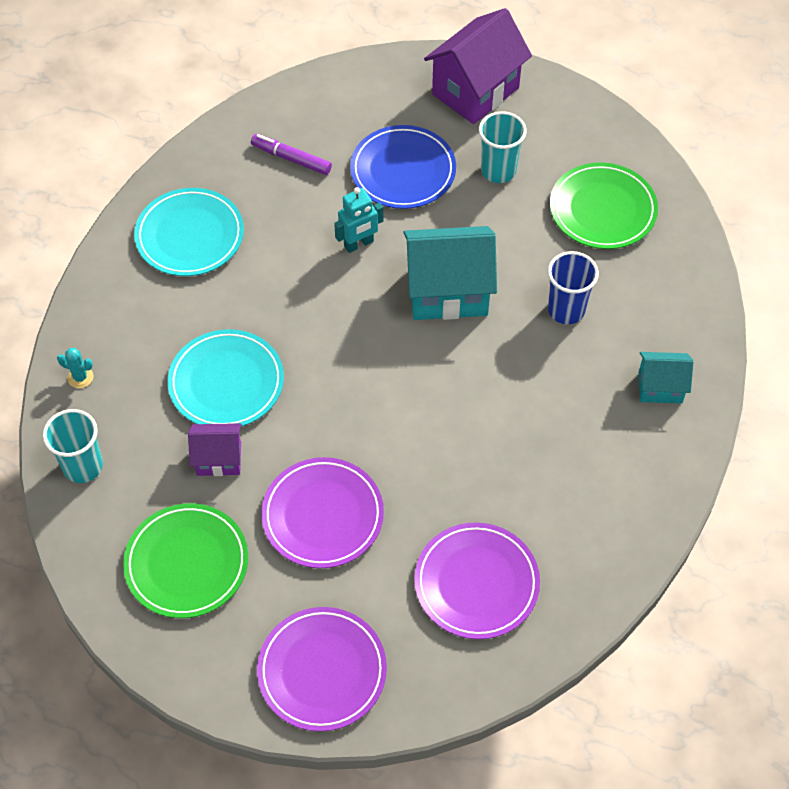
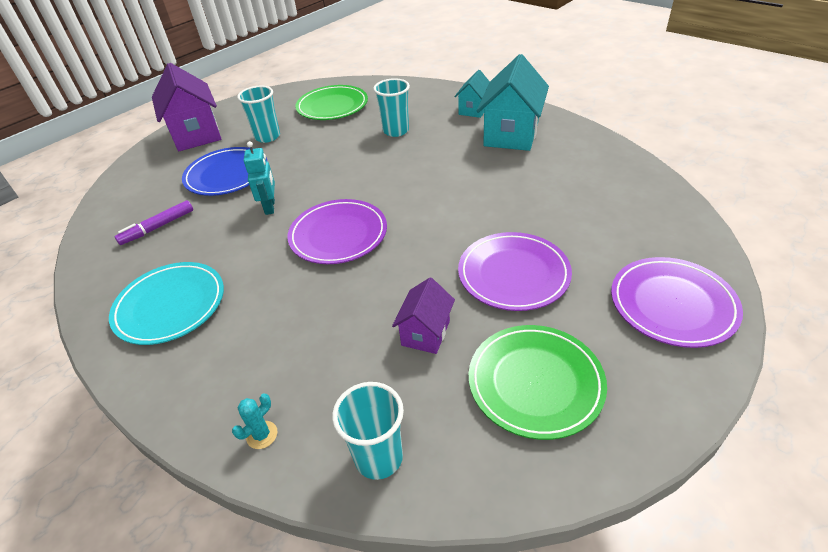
camera: 65 degrees left, 15 degrees down
turquoise plate [168,329,284,427] -> none
turquoise house [404,226,497,320] -> turquoise house moved to [477,54,549,151]
purple plate [414,522,540,639] -> purple plate moved to [288,199,387,264]
blue cup [548,251,599,324] -> turquoise cup [373,78,410,137]

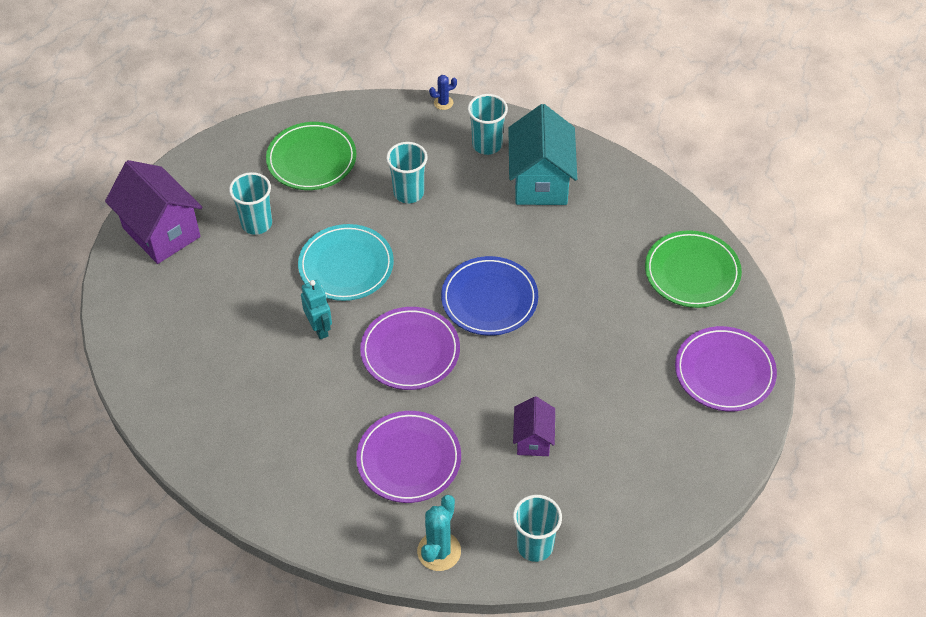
camera: 20 degrees left, 10 degrees up
turquoise plate [109,262,224,345] -> turquoise plate moved to [298,224,394,301]
purple marker [115,200,193,245] -> none
blue plate [182,147,267,196] -> blue plate moved to [441,256,538,336]
turquoise cactus [232,394,277,449] -> turquoise cactus [417,495,461,571], size x1.79
turquoise house [455,70,490,118] -> turquoise cup [468,94,508,155]
purple plate [458,232,572,311] -> purple plate moved to [356,411,461,503]
green plate [469,325,607,440] -> green plate moved to [645,230,742,308]
none -> blue cactus [429,75,457,110]

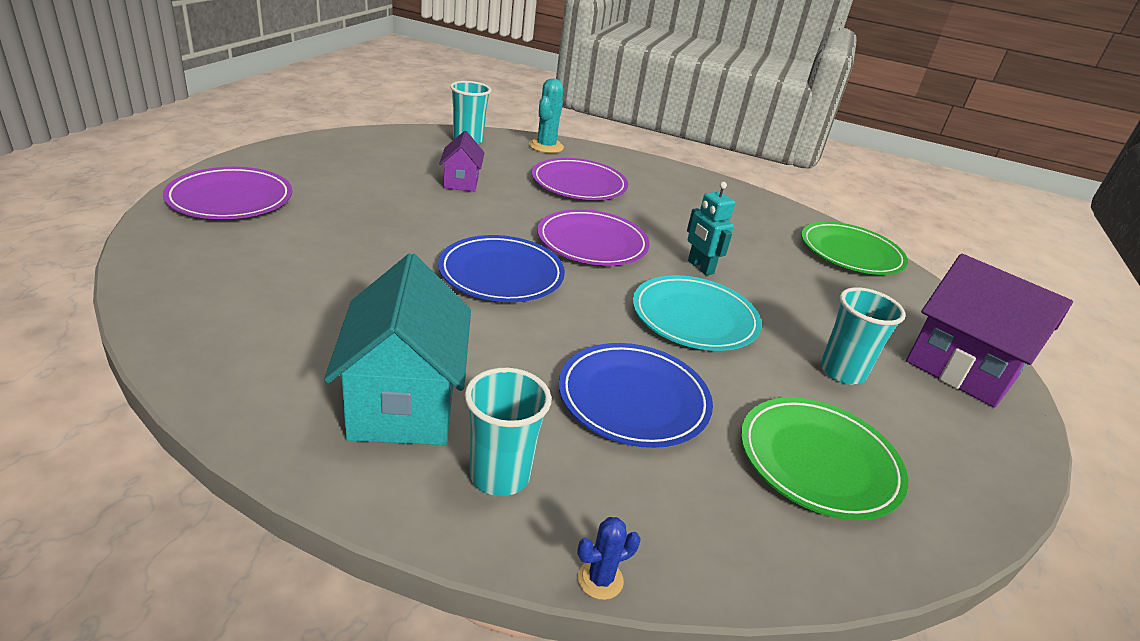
camera: 170 degrees right, 20 degrees down
turquoise cup [386,142,428,203] -> blue plate [559,343,713,448]
green plate [645,230,742,308] -> green plate moved to [801,222,908,275]

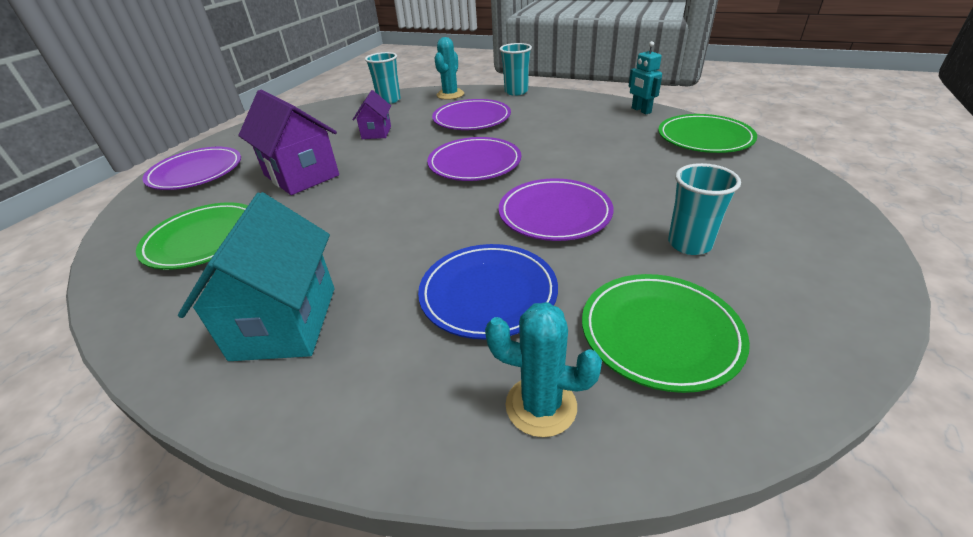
camera: 10 degrees right, 5 degrees up
blue plate [438,235,565,302] -> none
turquoise cup [465,368,551,496] -> turquoise cup moved to [499,43,532,96]
blue cactus [577,517,641,600] -> none
turquoise plate [633,275,762,351] -> purple plate [499,178,613,241]
turquoise robot [687,182,735,276] -> turquoise robot moved to [629,41,662,114]
purple house [906,254,1073,407] -> purple house moved to [238,90,339,195]
none -> green plate [136,202,248,270]
none -> turquoise cactus [485,302,602,437]

